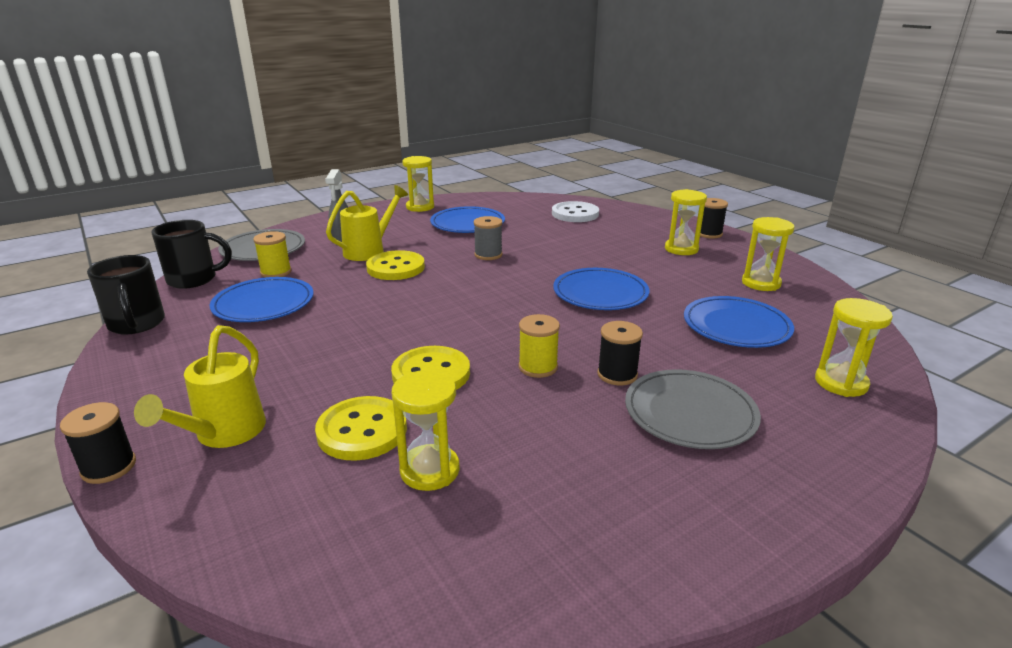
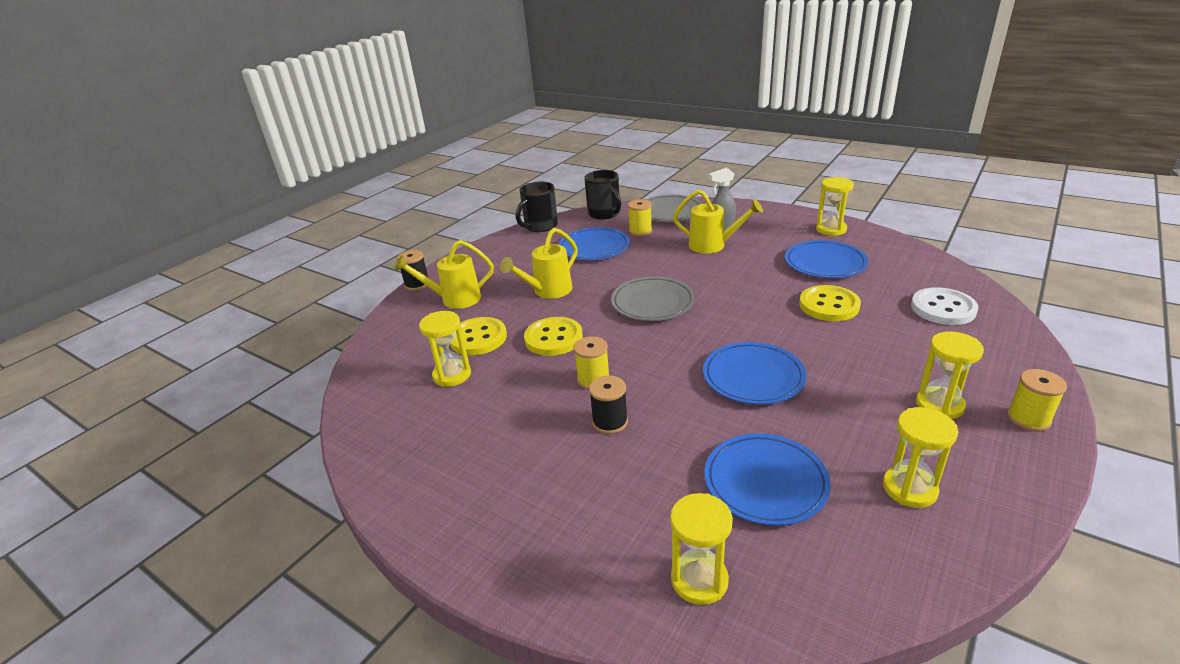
camera: 70 degrees right, 5 degrees up
yellow button [366,250,425,280] -> yellow button moved to [799,285,861,321]
grey spool [474,216,503,260] -> none
grey plate [625,369,761,449] -> grey plate moved to [611,276,695,321]
black spool [700,198,728,239] -> yellow spool [1007,369,1067,431]
none -> yellow watering can [500,228,578,299]

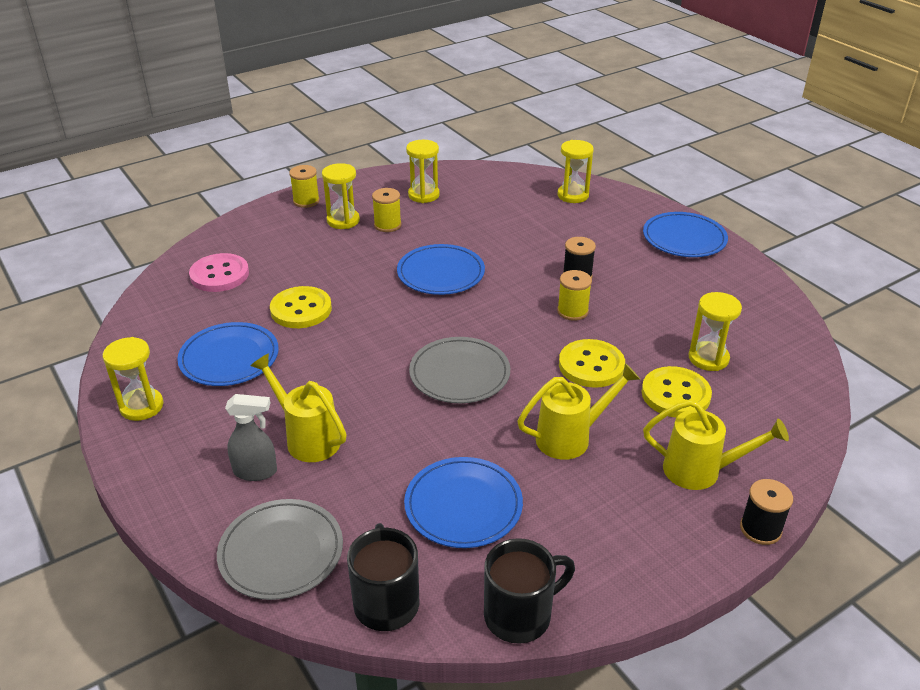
camera: 160 degrees left, 5 degrees up
yellow spool [628,199,652,236] -> yellow spool moved to [372,188,401,232]
blue plate [704,433,831,526] -> blue plate moved to [643,212,728,257]
white button [911,287,978,325] -> pink button [189,253,249,292]

